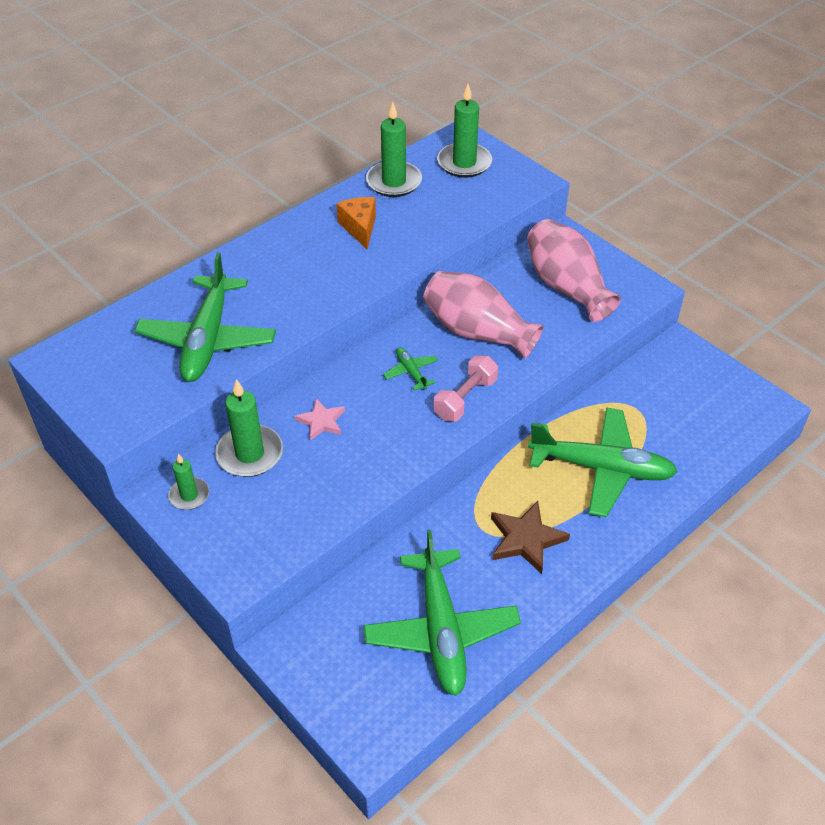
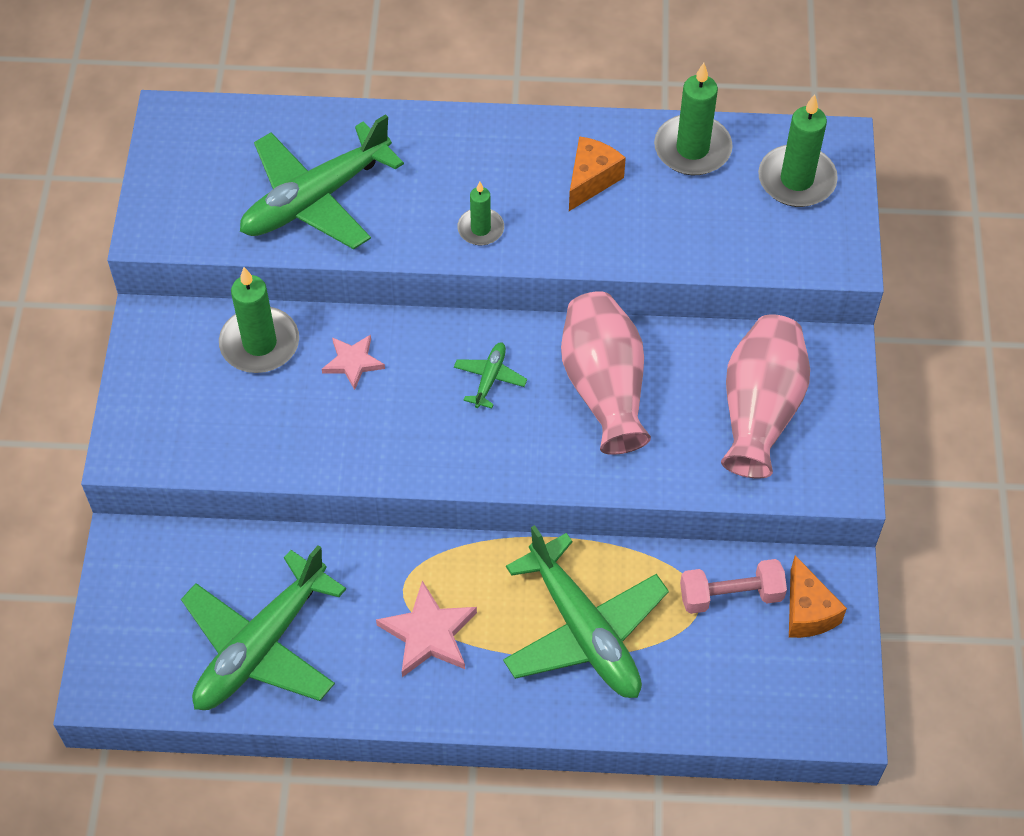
camera: 45 degrees right, 10 degrees up
green candle [168,454,209,510] -> green candle moved to [457,181,504,245]
pink dumbbell [434,355,498,422] -> pink dumbbell moved to [680,559,787,614]
brown star [491,501,570,574] -> pink star [376,581,477,677]
none -> orange cheese [789,555,847,638]

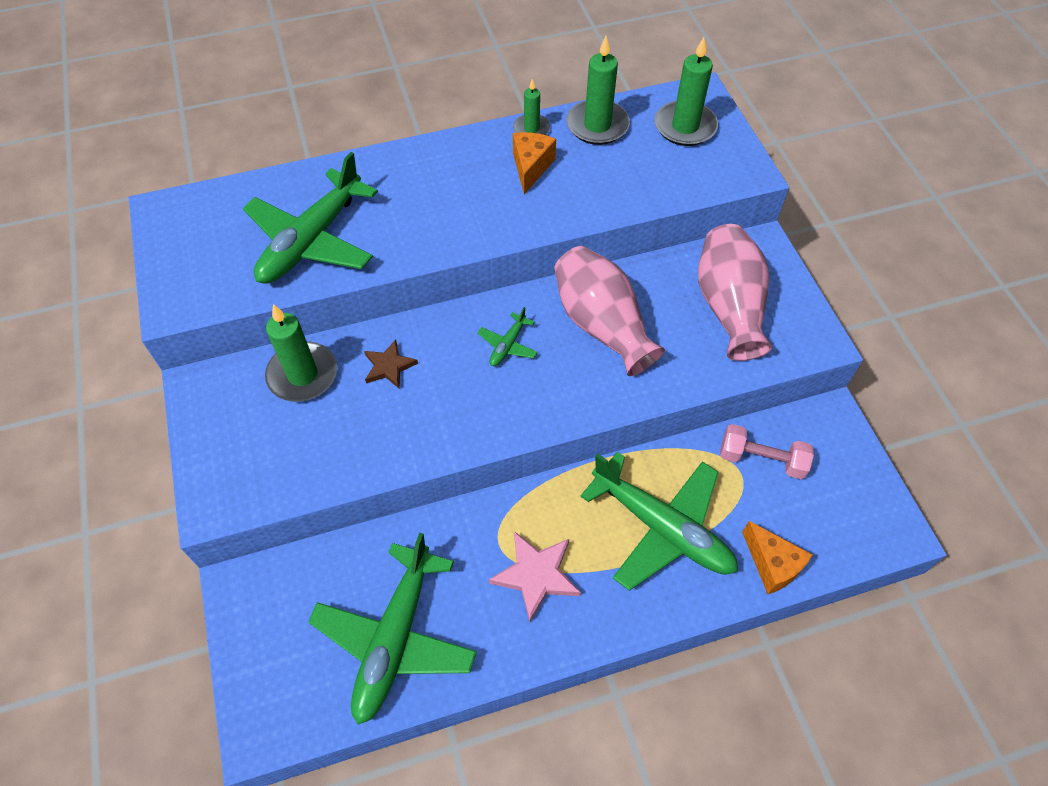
camera: 20 degrees left, 0 degrees up
pink star [322,334,385,390] -> brown star [364,340,418,388]
green plane [454,343,527,409] -> green plane turned 150 degrees counterclockwise [478,307,538,366]
green candle [457,181,504,245] -> green candle moved to [513,79,550,135]
pink dumbbell [680,559,787,614] -> pink dumbbell turned 45 degrees clockwise [720,424,814,479]
orange cheese [789,555,847,638] -> orange cheese moved to [742,521,813,594]

